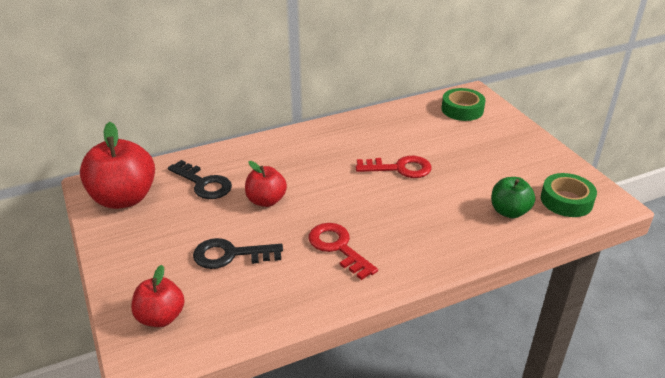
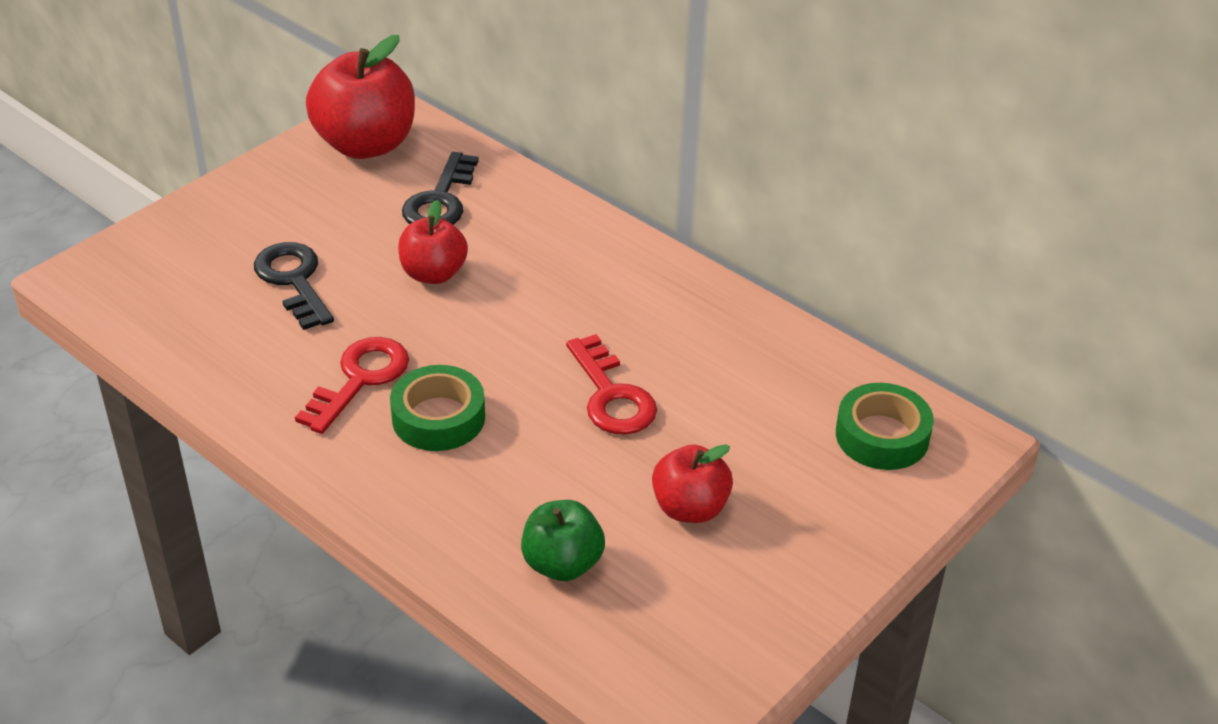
camera: 65 degrees right, 5 degrees up
red apple [131,265,185,327] -> red apple moved to [652,444,733,523]
green tape [541,173,597,217] -> green tape moved to [390,365,485,451]

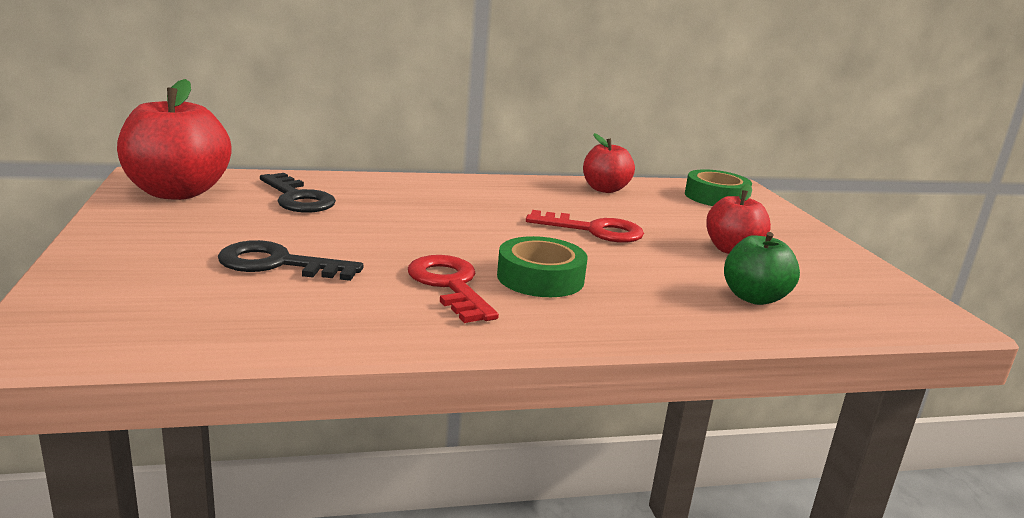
camera: 55 degrees left, 20 degrees down
red apple [398,200,468,284] -> red apple moved to [583,133,635,193]

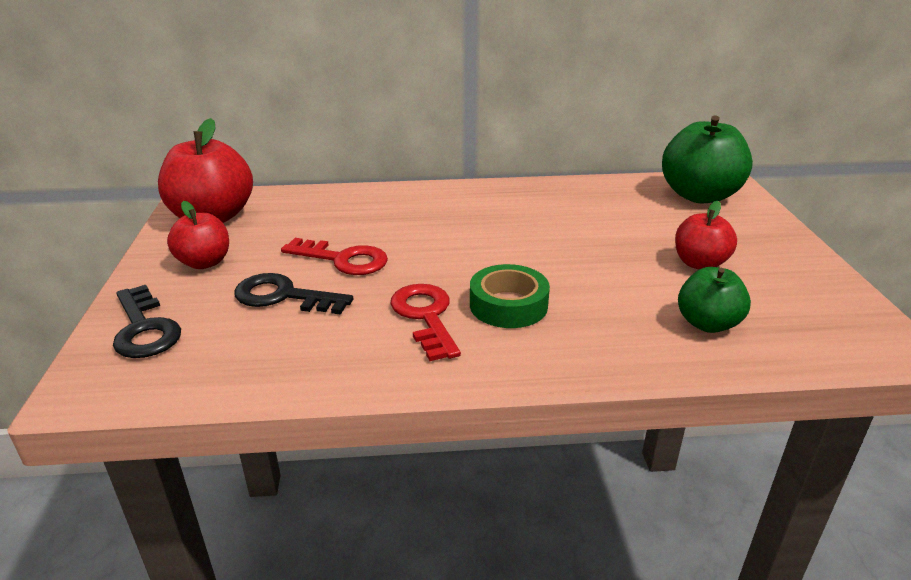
camera: 10 degrees right, 10 degrees up
black key [260,173,336,213] -> black key moved to [113,285,181,358]
red key [526,210,644,243] -> red key moved to [281,238,388,275]
red apple [583,133,635,193] -> red apple moved to [167,201,229,269]
green tape [685,169,752,206] -> green apple [662,115,753,203]

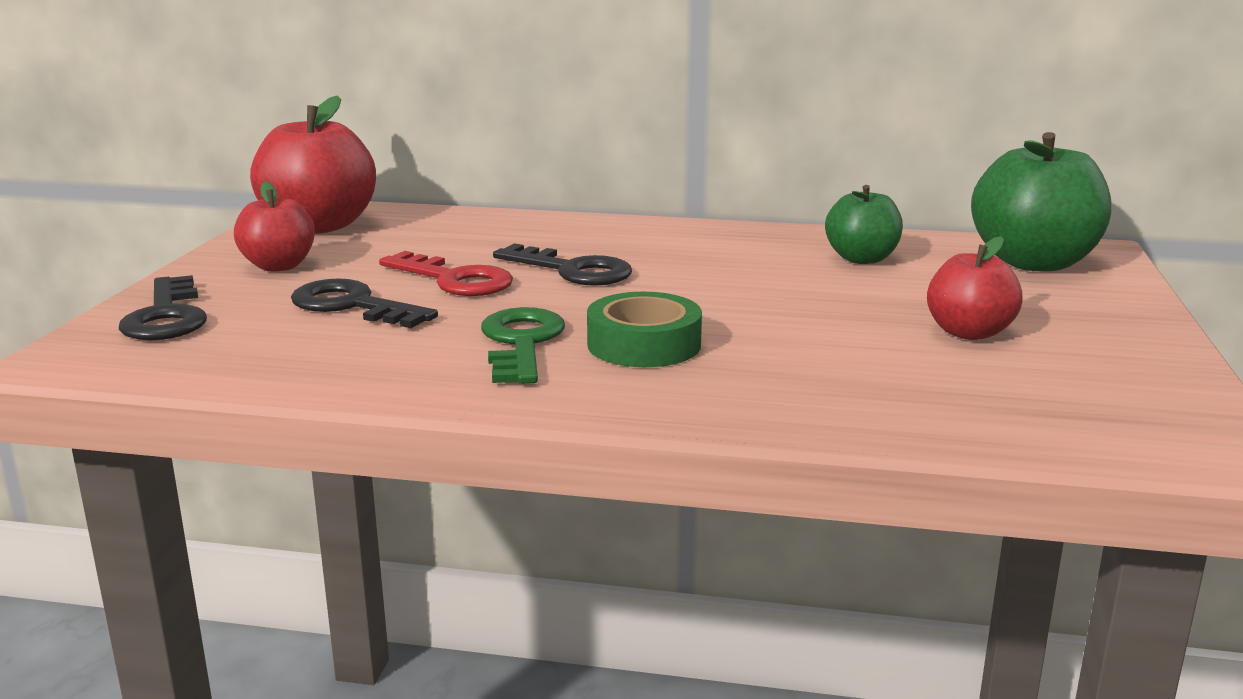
camera: 15 degrees right, 10 degrees down
red key [391,284,461,361] -> green key [481,307,565,384]
green apple [678,267,751,333] -> green apple moved to [825,185,903,264]
none -> black key [493,243,632,286]

